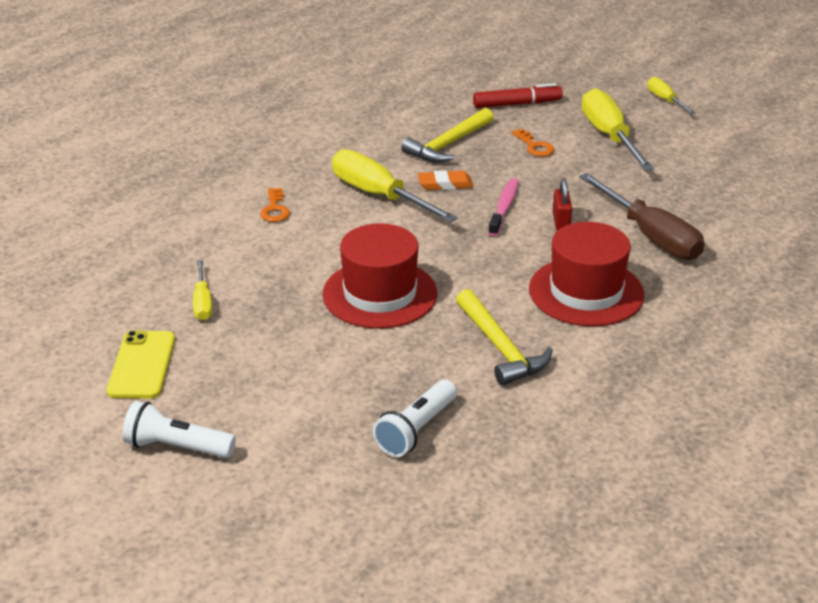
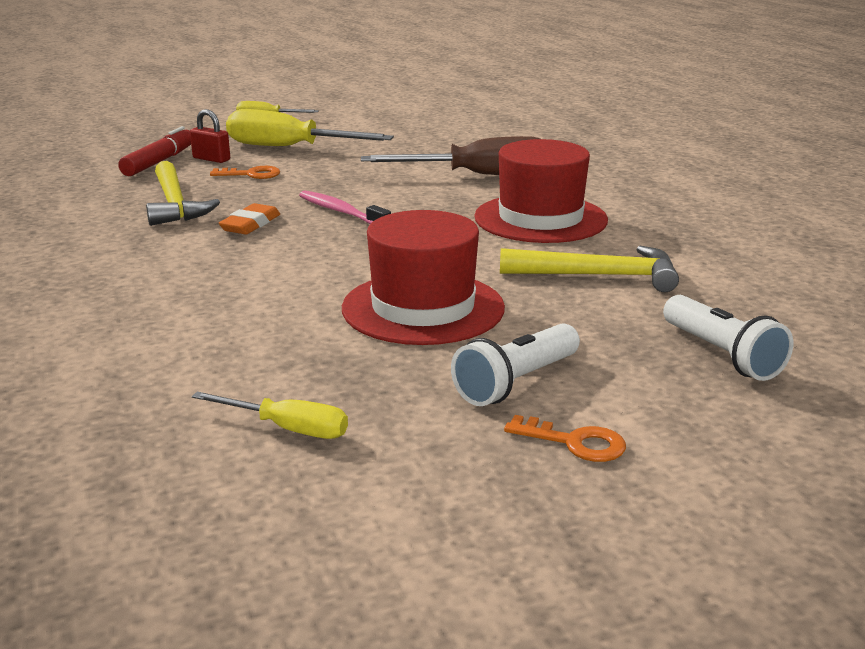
camera: 60 degrees left, 10 degrees down
yellow phone [107,330,175,398] -> none
white flashlight [122,401,236,458] -> white flashlight moved to [451,323,580,406]
orange key [260,188,290,222] -> orange key moved to [504,415,626,462]
yellow screwdriver [332,149,458,223] -> none
red padlock [553,179,572,230] -> red padlock moved to [190,109,230,163]

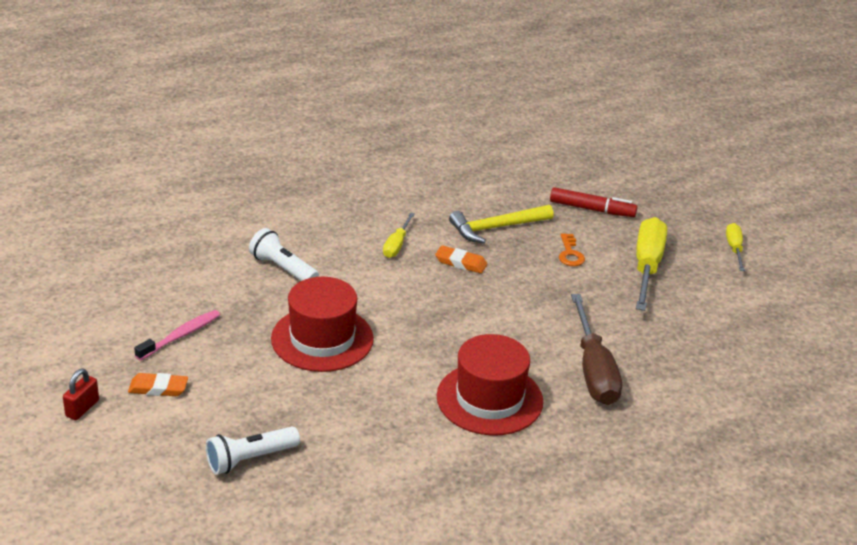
camera: 85 degrees right, 10 degrees up
red padlock [190,109,230,163] -> red padlock moved to [63,369,99,420]
yellow screwdriver [192,391,348,439] -> yellow screwdriver moved to [383,212,415,258]
pink toothbrush [299,191,391,224] -> pink toothbrush moved to [134,310,220,361]
white flashlight [451,323,580,406] -> white flashlight moved to [249,228,319,281]
yellow hammer [500,246,679,292] -> none
orange key [504,415,626,462] -> orange eraser [128,373,188,396]

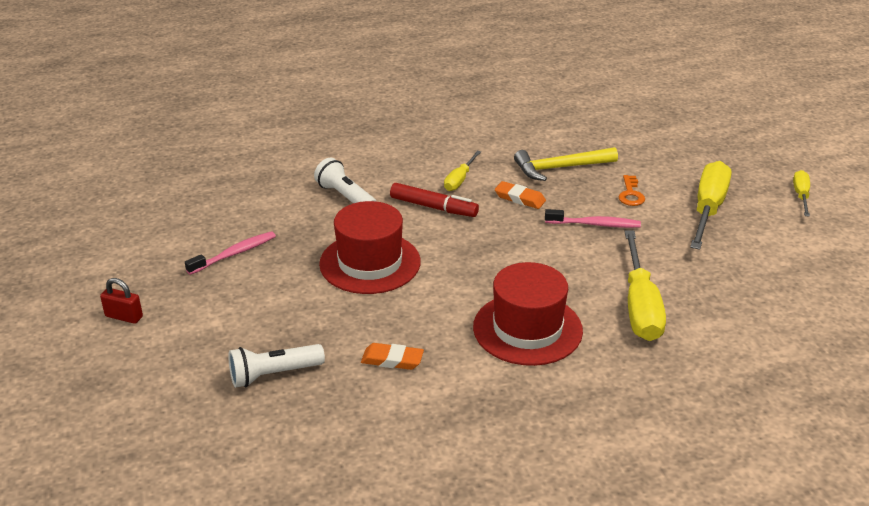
camera: 10 degrees right, 0 degrees up
red padlock [63,369,99,420] -> red padlock turned 75 degrees clockwise [100,278,143,324]
orange eraser [128,373,188,396] -> orange eraser moved to [361,343,424,370]
red marker [550,187,637,217] -> red marker moved to [390,183,479,217]
brown screwdriver [571,294,622,405] -> yellow screwdriver [625,230,666,341]
none -> pink toothbrush [545,209,641,228]

